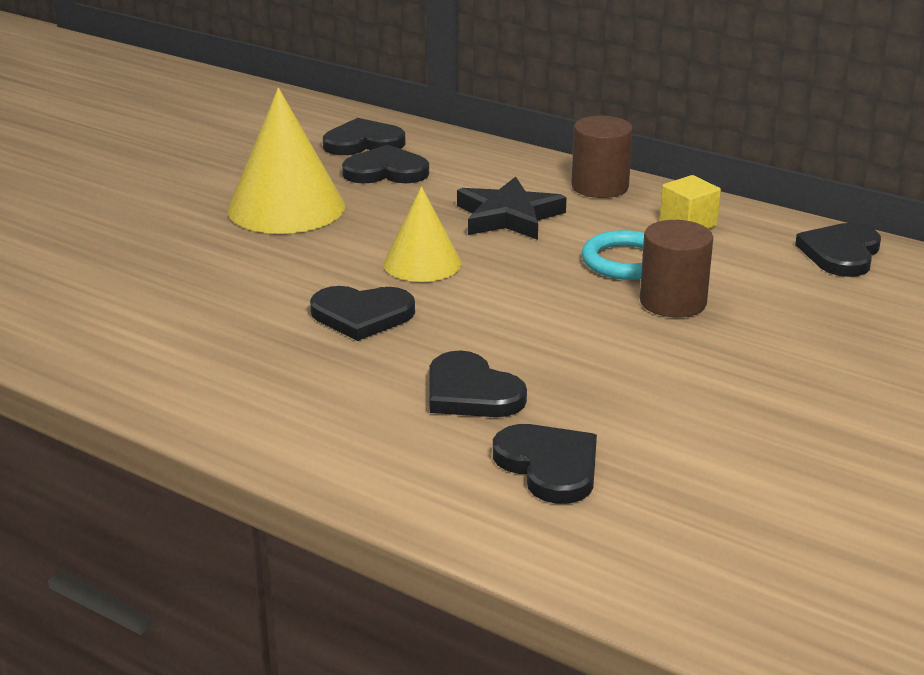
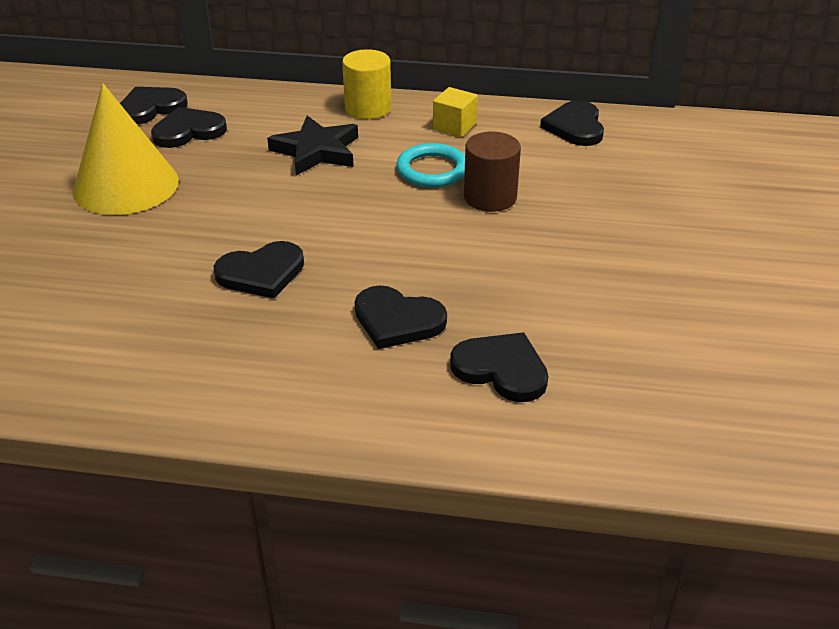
camera: 25 degrees left, 10 degrees up
yellow cone [384,186,462,282] -> none
brown cylinder [571,116,633,198] -> yellow cylinder [342,49,391,119]

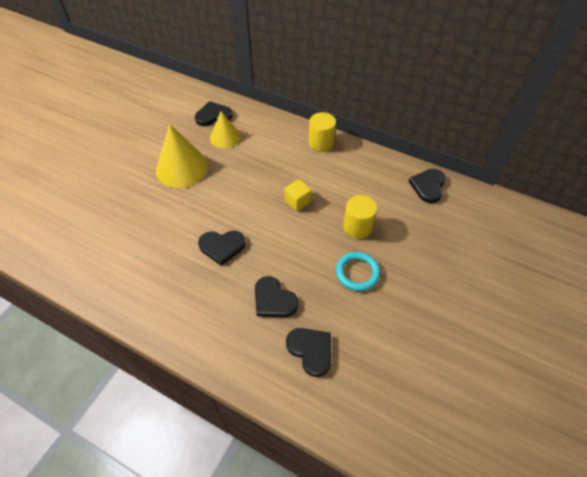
camera: 20 degrees right, 15 degrees up
black heart [151,107,227,148] -> yellow cone [210,111,241,148]
black star [267,116,358,176] -> none
turquoise ring [396,143,465,188] -> turquoise ring moved to [336,252,380,291]
yellow cube [433,87,478,137] -> yellow cube moved to [284,179,312,211]
brown cylinder [464,132,521,212] -> yellow cylinder [343,195,377,239]

